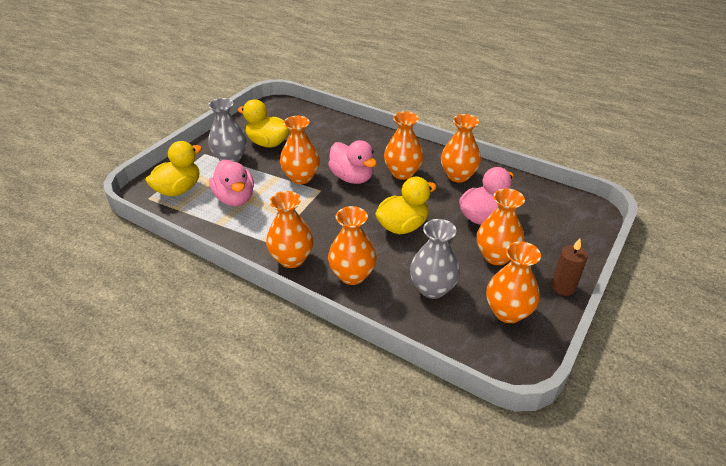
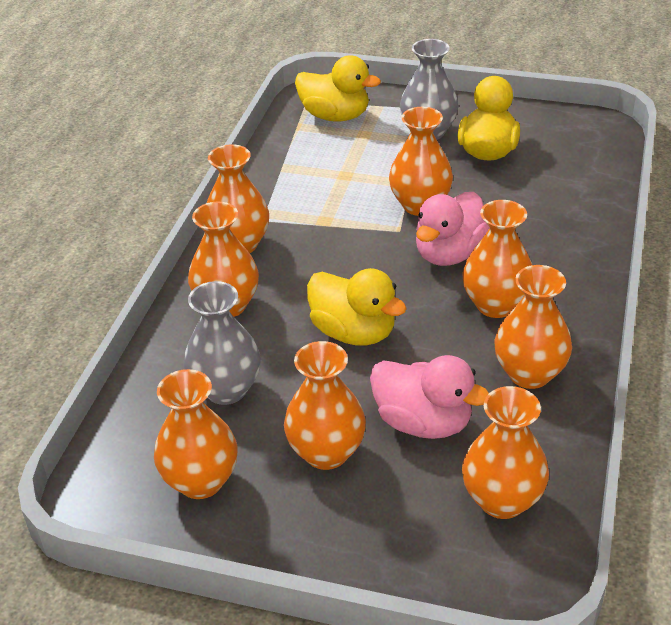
camera: 75 degrees right, 0 degrees up
pink duck [209,159,254,206] -> none
brown candle [551,238,588,296] -> none
none -> orange vase [462,386,549,519]

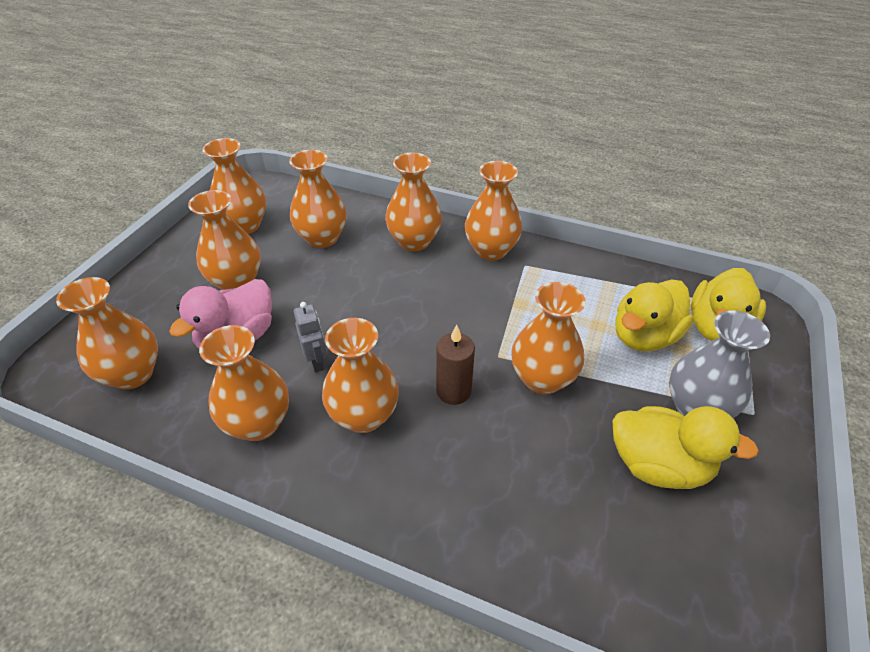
camera: 95 degrees right, 5 degrees up
grey vase [184,281,261,405] -> orange vase [289,150,347,248]
yellow duck [307,268,407,346] -> yellow duck moved to [615,279,694,352]
pink duck [416,192,490,266] -> brown candle [436,325,475,405]
none -> grey robot [293,302,327,373]

